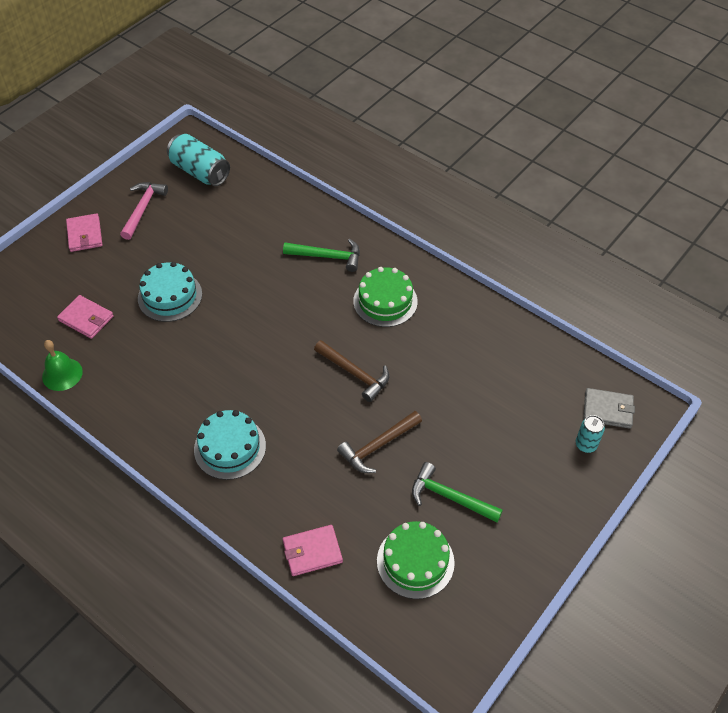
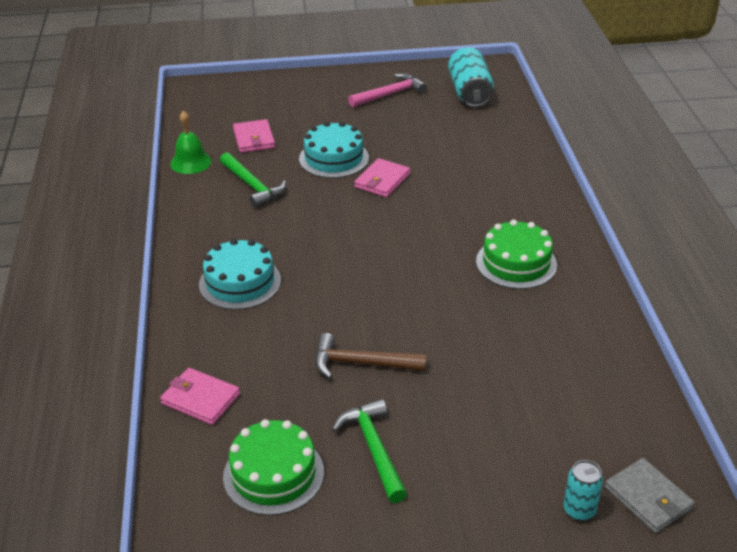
camera: 45 degrees right, 15 degrees down
pink wallet [66,213,102,252] -> pink wallet moved to [354,158,410,197]
green hammer [283,239,360,272] -> green hammer moved to [220,152,286,208]
brown hammer [314,340,389,402] -> none

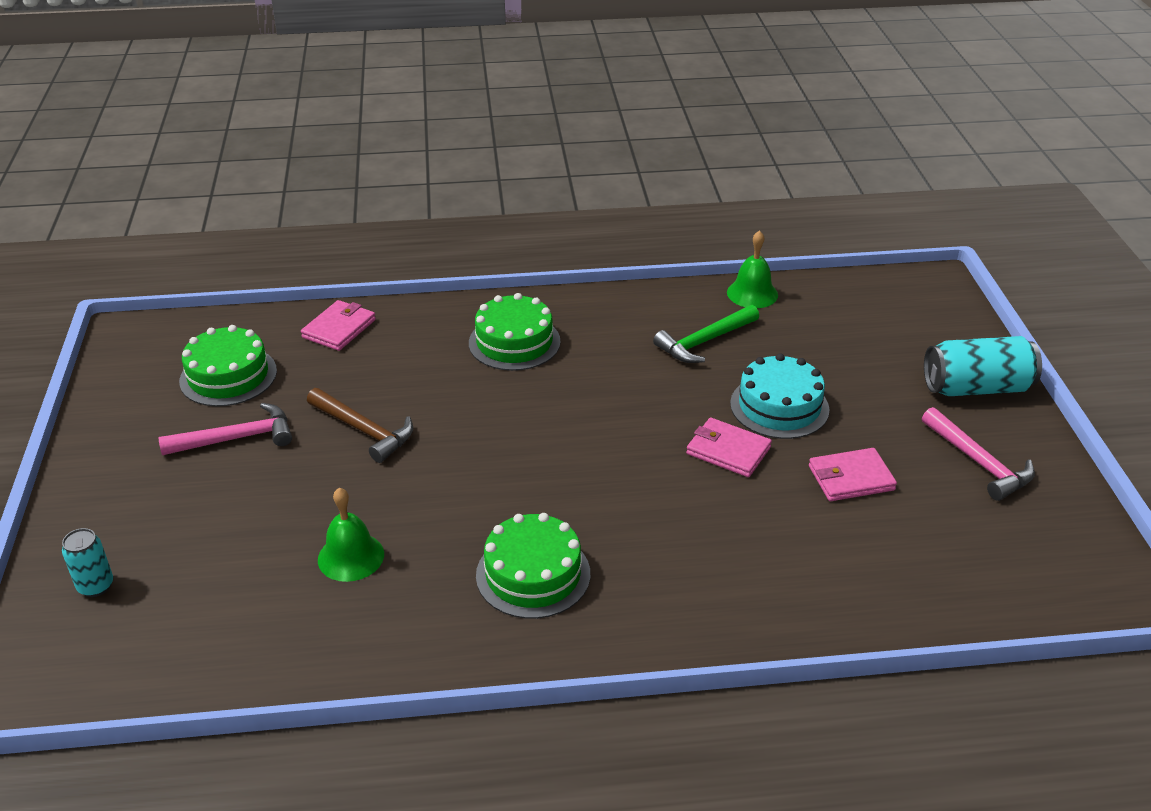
camera: 90 degrees right, 0 degrees up
turquoise cake [199,239,281,310] -> green cake [469,293,561,371]
pink wallet [233,119,275,153] -> pink wallet moved to [809,448,897,501]
brown hammer [315,333,427,379] -> brown hammer turned 120 degrees clockwise [307,388,413,463]
green hammer [332,399,407,503] -> pink hammer [158,403,292,455]
turquoise can [448,47,494,107] -> turquoise can moved to [924,336,1042,396]
grey wallet [605,458,695,533] -> none
none -> green bell [318,488,384,582]

